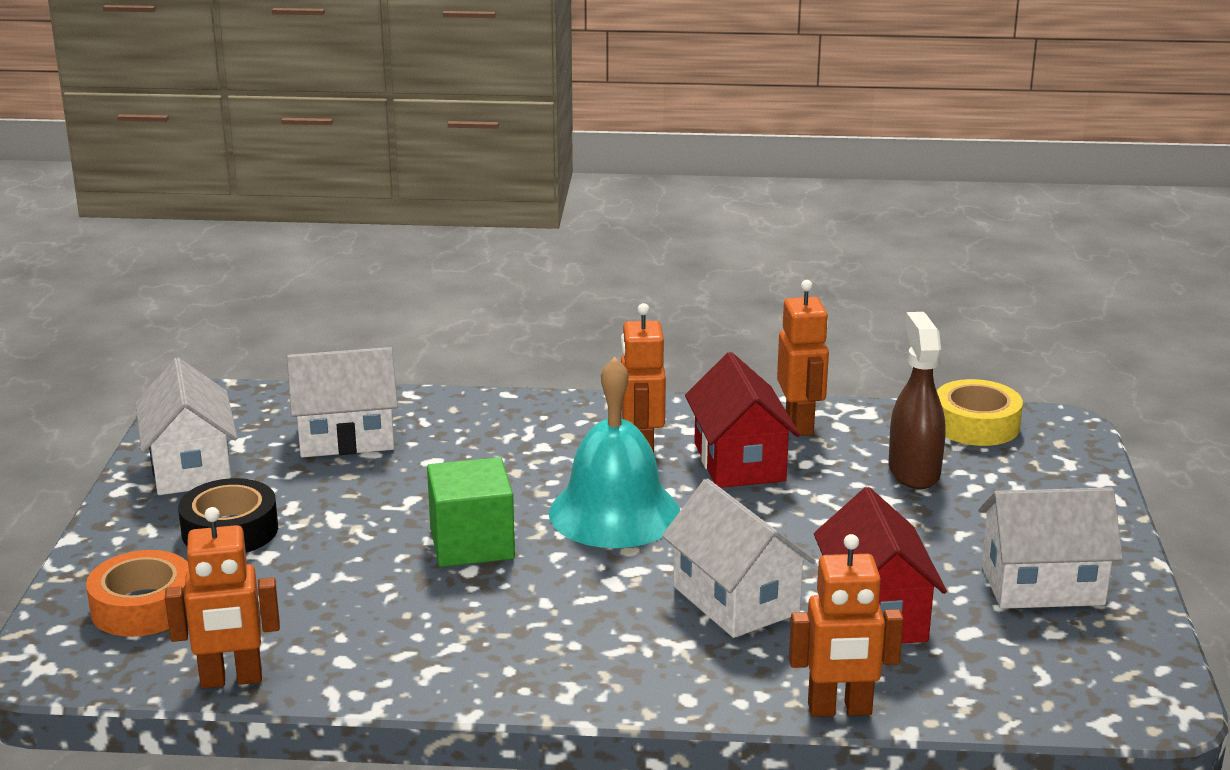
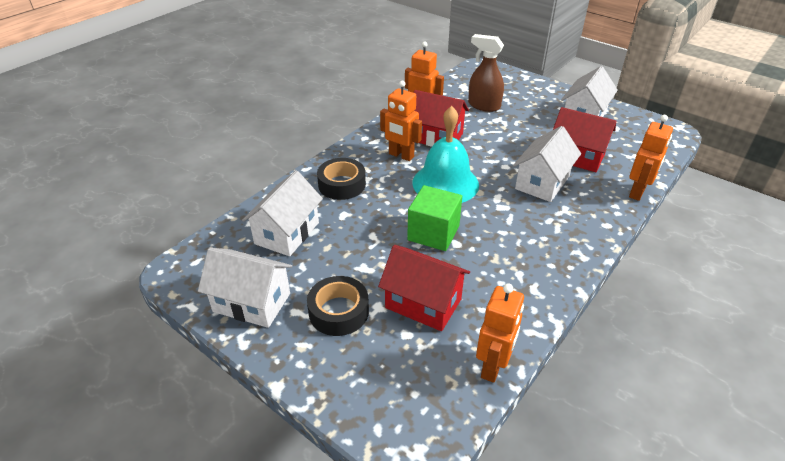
camera: 55 degrees left, 15 degrees up
orange tape [86,550,189,637] -> none
white house [662,479,816,638] -> white house turned 60 degrees counterclockwise [513,126,581,202]
yellow tape [937,379,1023,446] -> none
none -> black tape [317,158,366,200]
none -> red house [378,245,470,331]

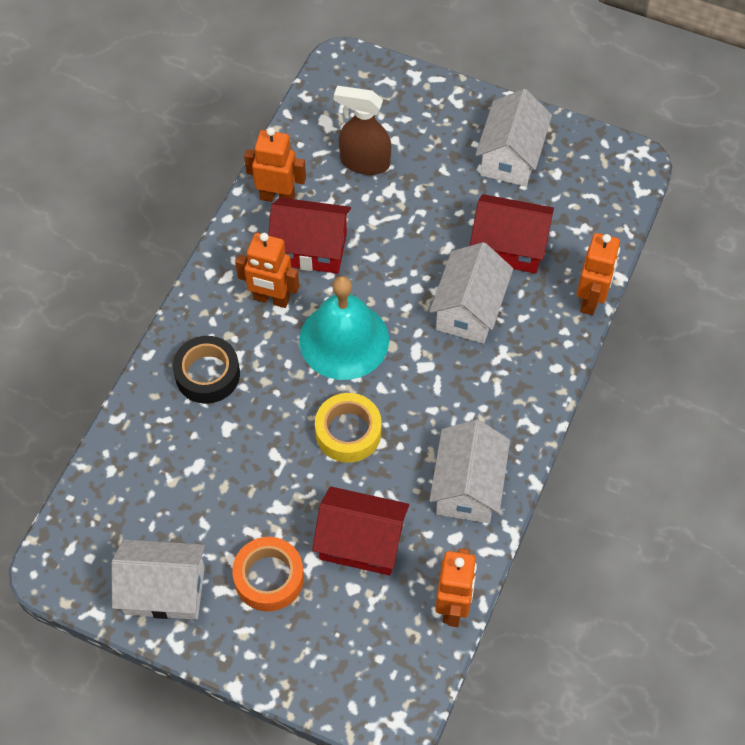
camera: 15 degrees left, 20 degrees up
white house [242,171,323,256] -> white house moved to [429,419,510,523]
black tape [307,276,369,336] -> orange tape [232,537,304,612]
green cube [407,185,462,251] -> yellow tape [315,393,382,463]

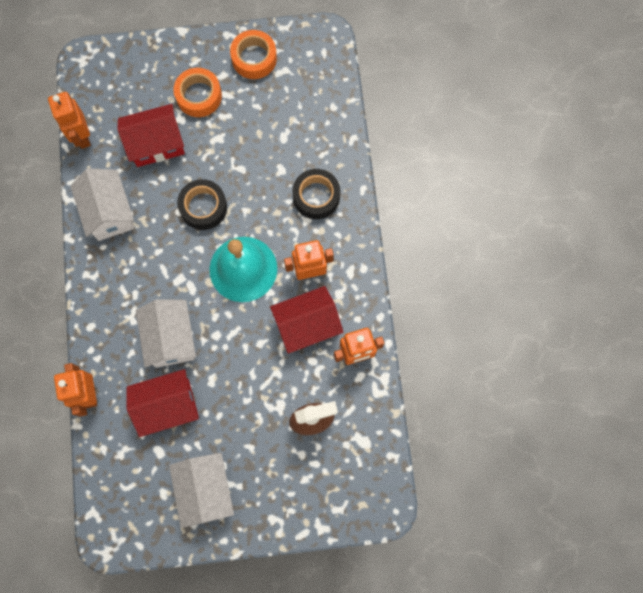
camera: 150 degrees right, 15 degrees up
white house [112,540,206,620] -> orange tape [230,30,277,79]
yellow tape [315,393,382,463] -> black tape [177,179,227,230]

